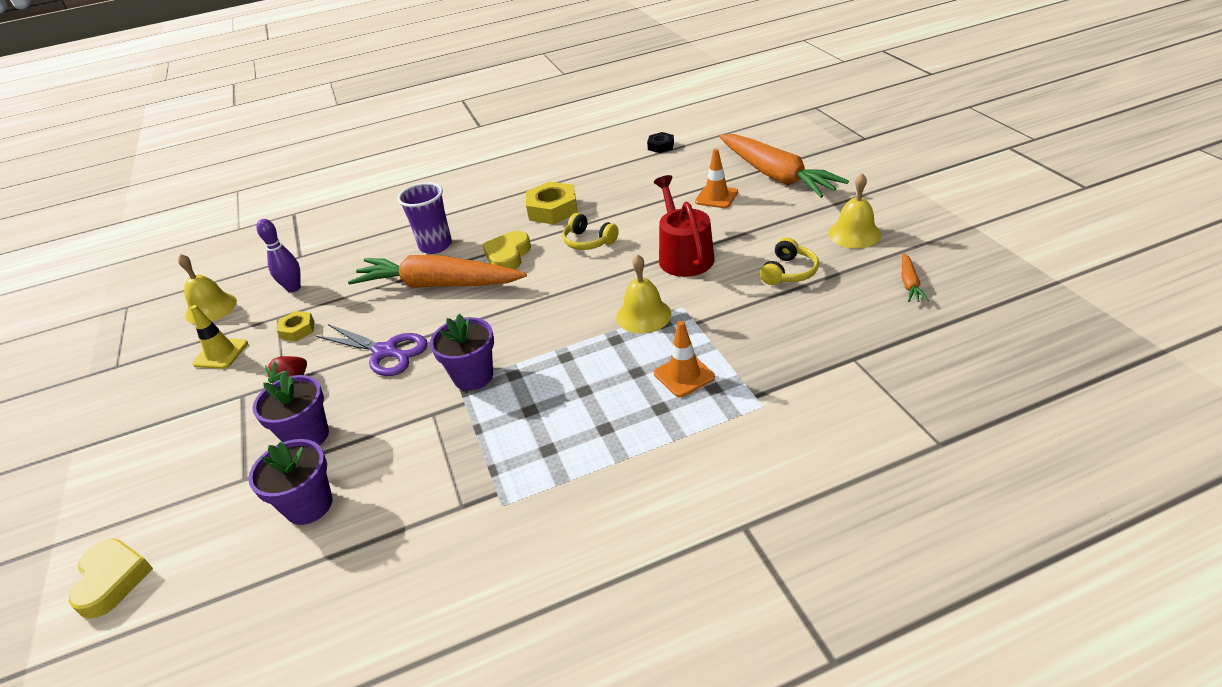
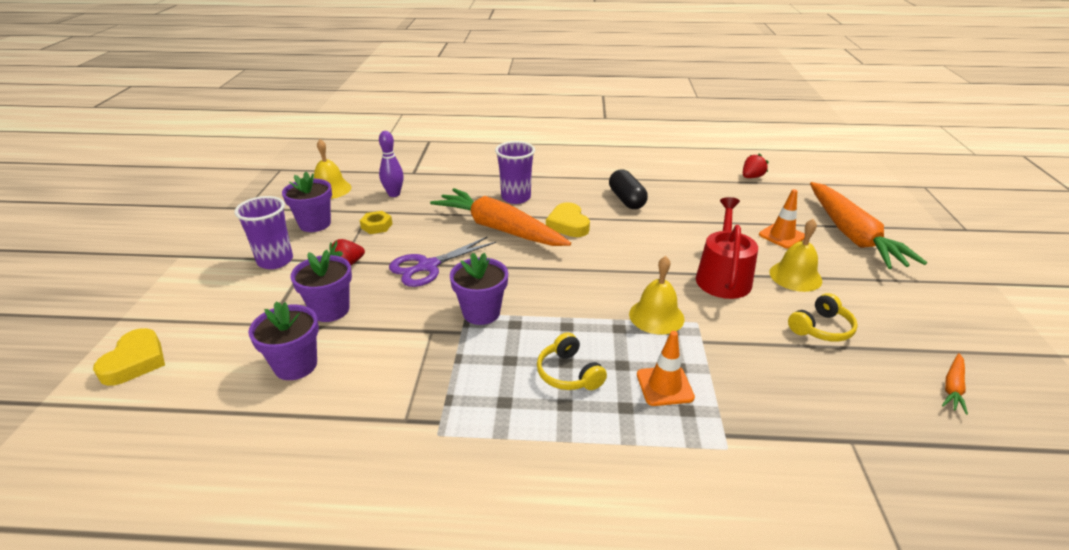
camera: 20 degrees right, 5 degrees down
yellow traffic cone [190,305,248,369] -> purple flower pot [282,172,332,232]
purple scissors [316,324,428,376] -> purple scissors turned 90 degrees clockwise [389,236,496,287]
yellow heart [482,231,531,270] -> yellow heart turned 60 degrees counterclockwise [546,202,590,237]
yellow nut [526,181,578,224] -> black capsule [609,170,648,209]
yellow headphones [562,213,619,250] -> yellow headphones moved to [537,332,607,390]
black nut [647,132,674,153] -> red strawberry [743,153,769,178]
yellow bell [828,173,881,248] -> yellow bell moved to [769,219,822,292]
none -> purple cup [234,196,293,269]

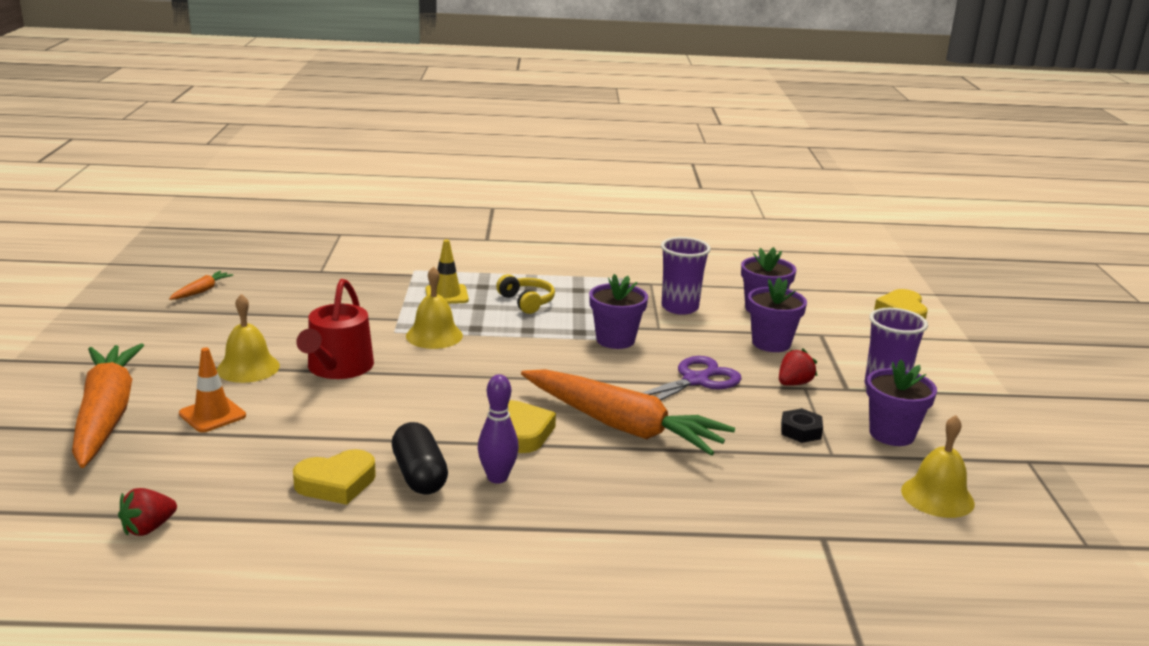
camera: 175 degrees right, 10 degrees down
yellow nut [360,211,392,234] -> black nut [781,408,823,443]
purple bowling pin [379,131,404,197] -> purple bowling pin moved to [478,374,519,484]
purple cup [495,141,535,204] -> purple cup moved to [661,237,711,315]
orange traffic cone [637,331,695,406] -> yellow traffic cone [426,239,469,304]
yellow headphones [788,293,858,342] -> none
none -> yellow heart [293,449,376,505]

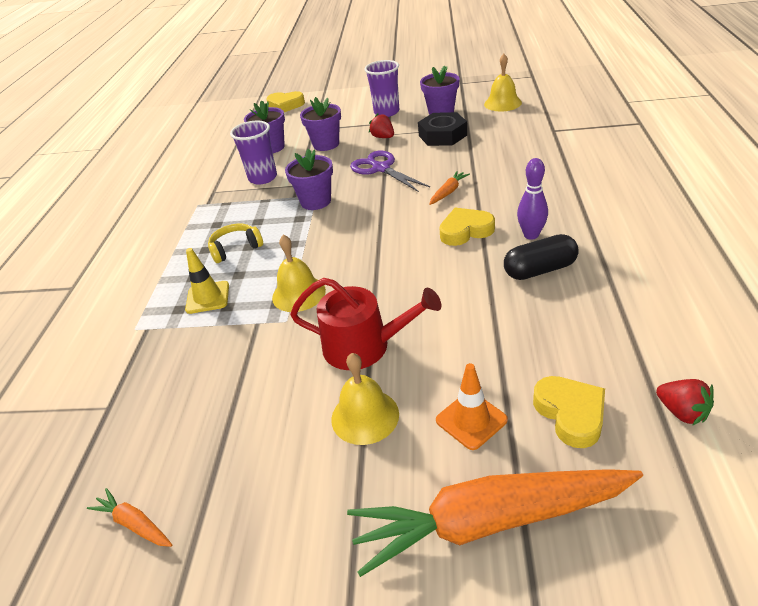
camera: 80 degrees left, 15 degrees up
yellow heart [293,449,376,505] -> yellow heart moved to [533,376,605,448]
orange carrot [521,369,735,456] -> orange carrot [429,171,470,205], size x0.41
black nut [781,408,823,443] -> black nut [418,112,467,146], size x1.78

